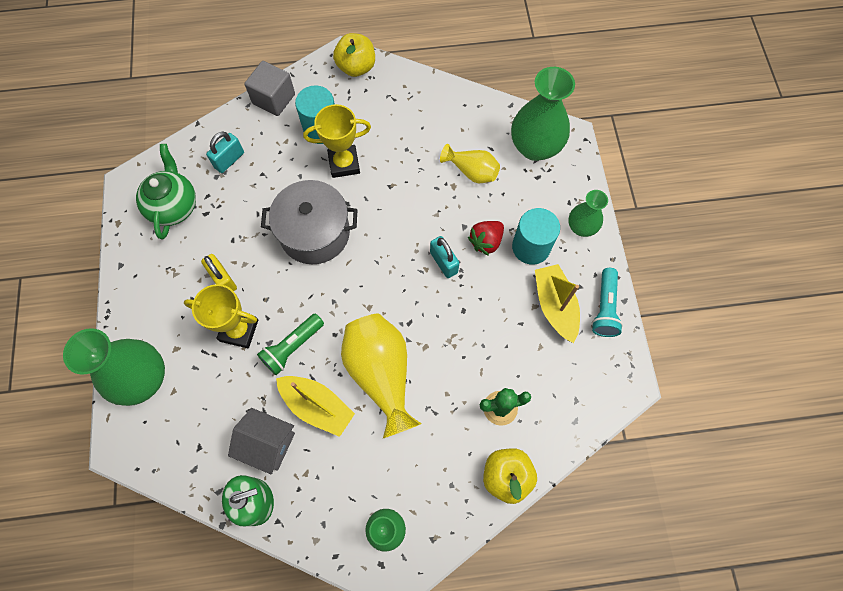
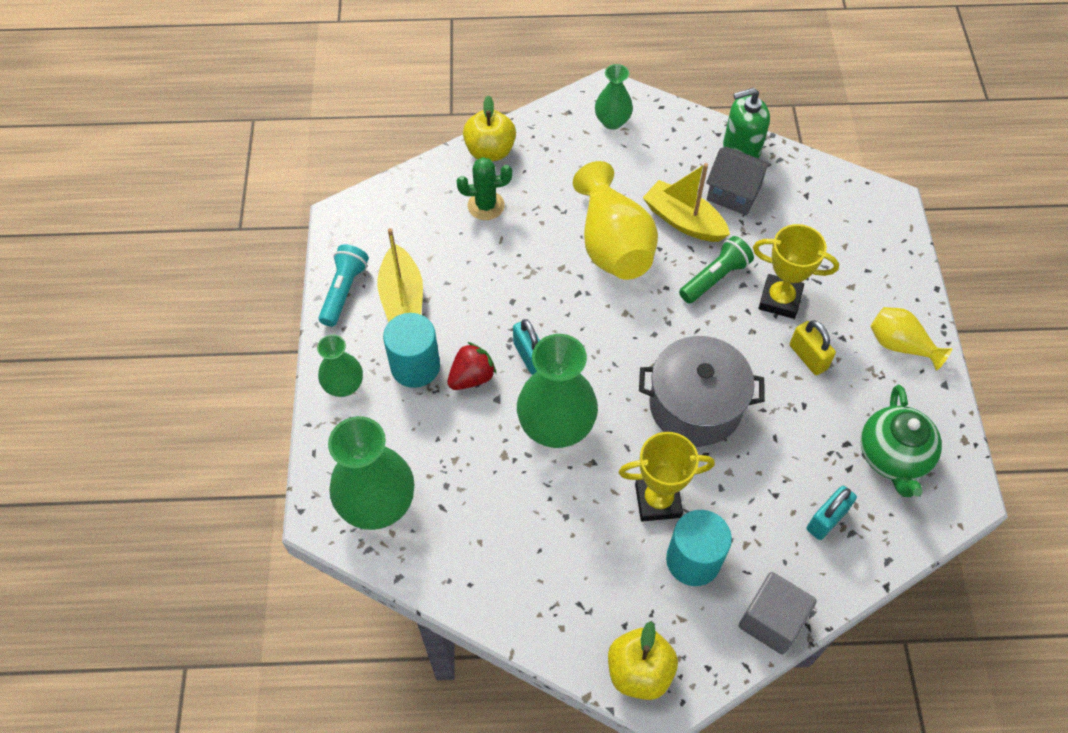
camera: 175 degrees left, 10 degrees down
green vase [63,328,165,406] -> green vase moved to [517,334,598,448]
yellow vase [440,144,500,183] -> yellow vase moved to [870,307,952,371]

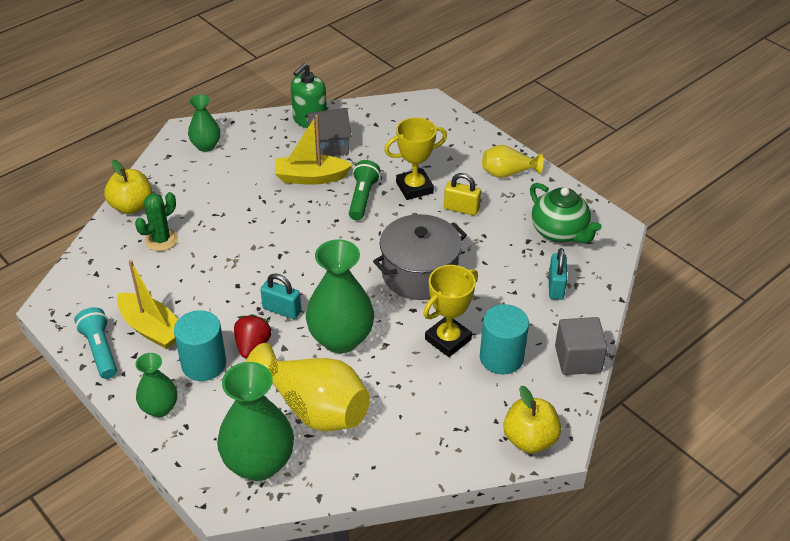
camera: 40 degrees left, 15 degrees down
yellow vase [573,161,658,280] -> yellow vase moved to [246,343,370,432]

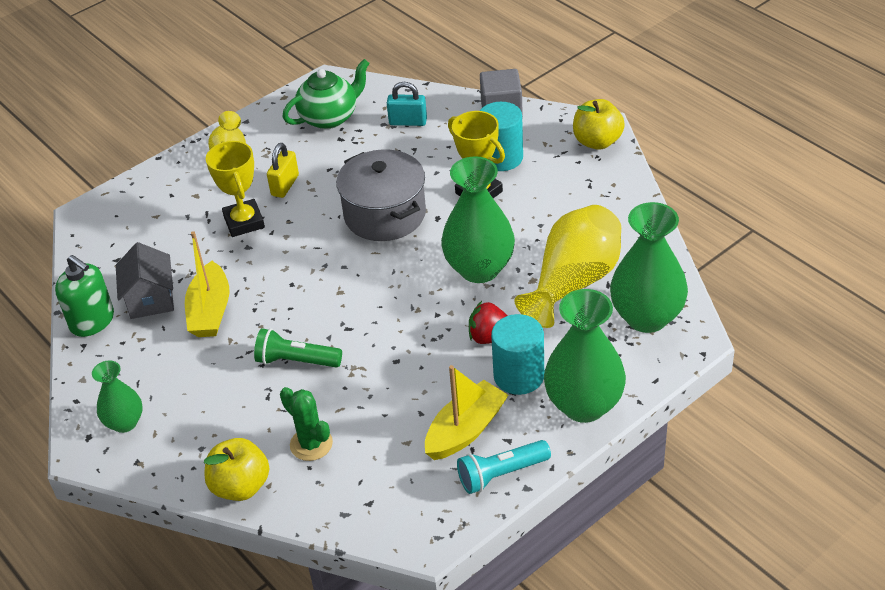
camera: 85 degrees left, 0 degrees up
green vase [135,353,177,417] -> green vase [544,289,626,423], size x1.76
turquoise padlock [260,273,301,319] -> none
green flashlight [349,160,380,221] -> green flashlight moved to [254,328,342,367]

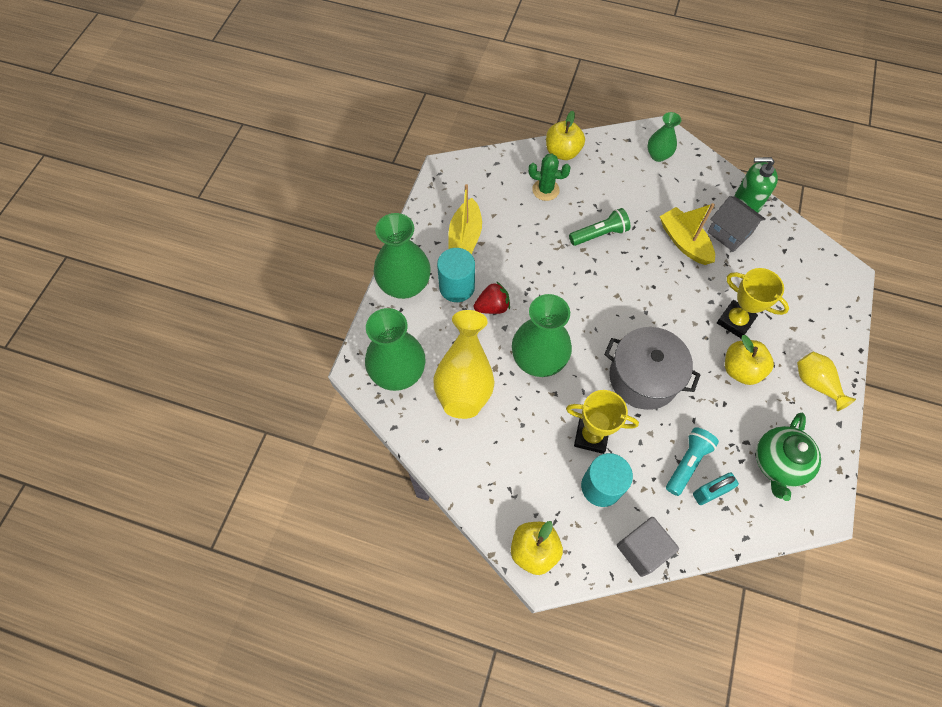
camera: 145 degrees right, 20 degrees up
yellow padlock [267,143,299,198] -> yellow apple [725,335,774,385]
turquoise flashlight [457,440,551,494] -> turquoise flashlight moved to [666,427,719,496]

